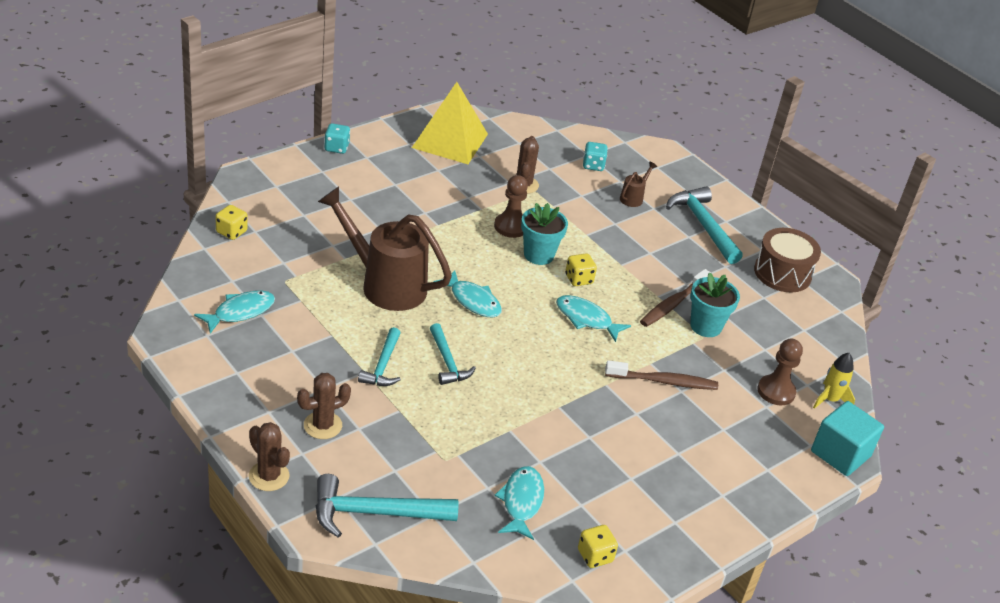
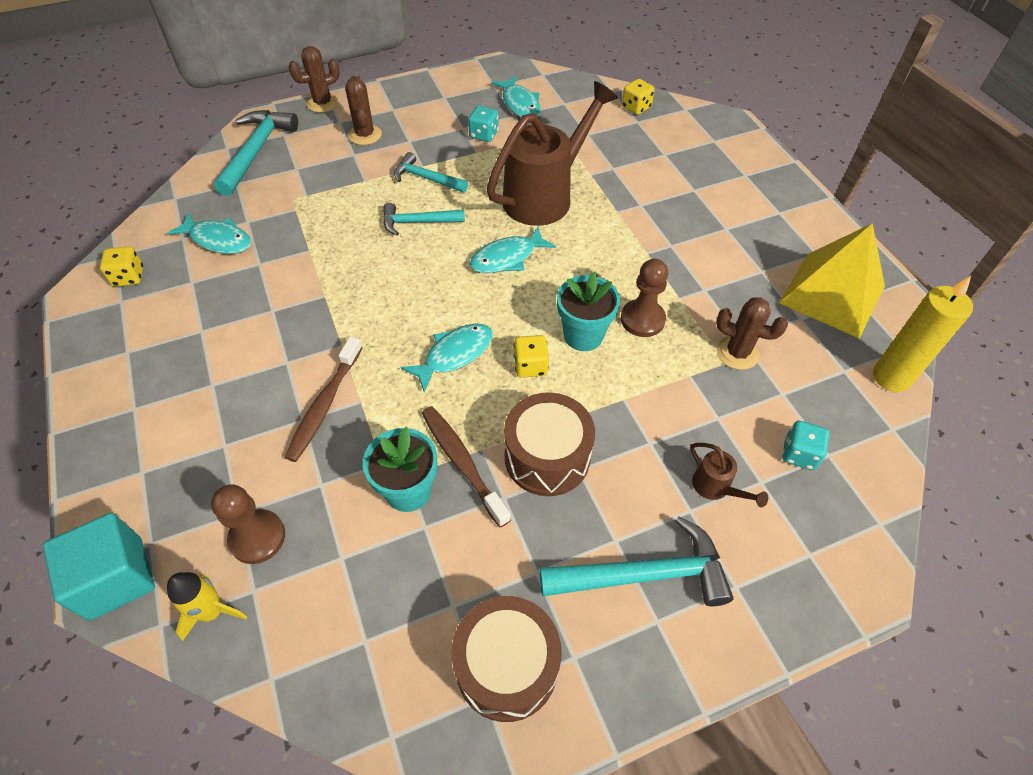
camera: 110 degrees right, 15 degrees up
turquoise dice [324,123,350,154] -> turquoise dice moved to [468,106,499,142]
none -> brown drum [504,392,595,496]
none -> yellow candle [873,276,973,392]

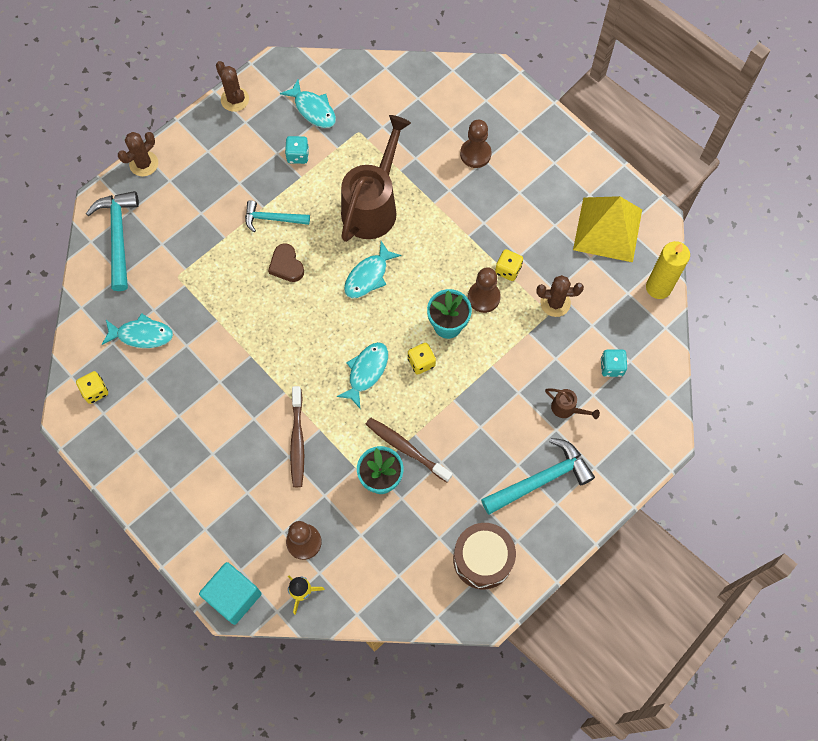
camera: 20 degrees left, 15 degrees up
brown cactus [345,76,382,145] -> brown cactus moved to [216,61,249,112]
turquoise hammer [383,203,465,236] -> brown heart [268,243,304,282]
brown drum [504,392,595,496] -> none
yellow dice [622,79,655,115] -> yellow dice moved to [495,249,523,281]
none -> brown pawn [460,120,492,168]

